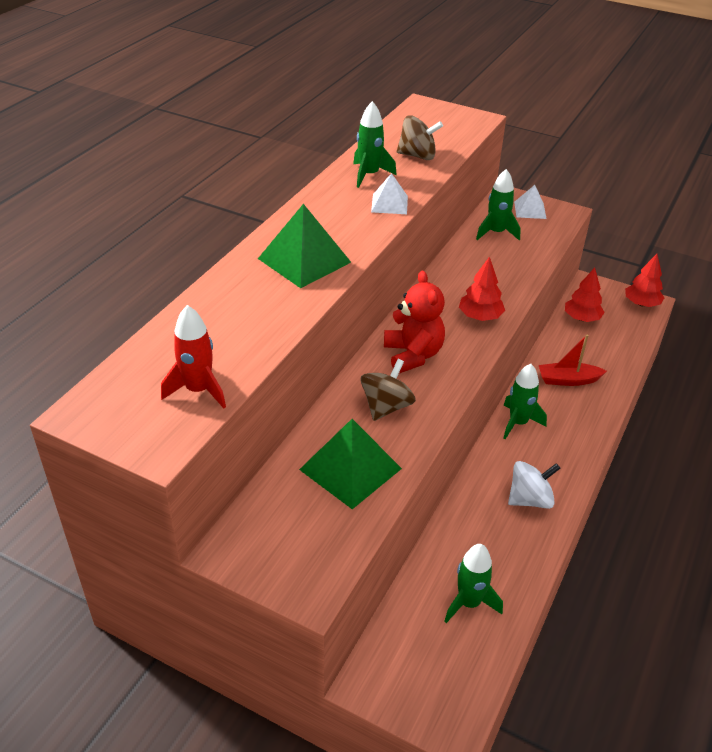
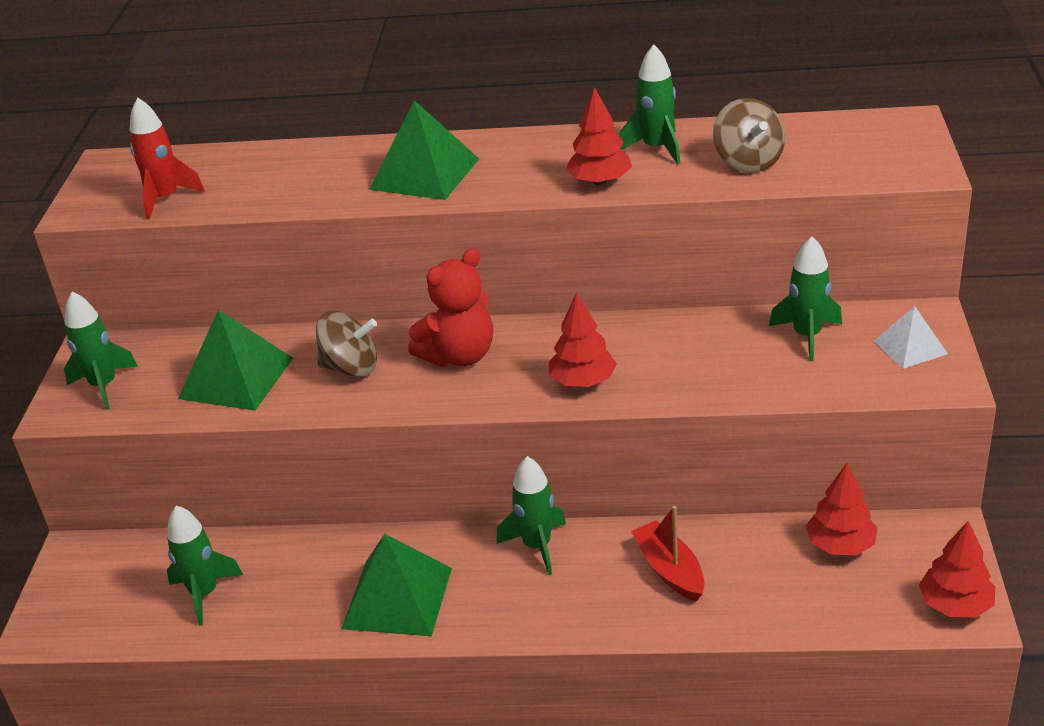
camera: 70 degrees right, 5 degrees down
white pyramid [371,173,408,214] -> red tree [566,87,632,186]
white spinning top [508,461,561,509] -> green pyramid [341,534,452,636]
none -> green rocket [64,291,138,410]

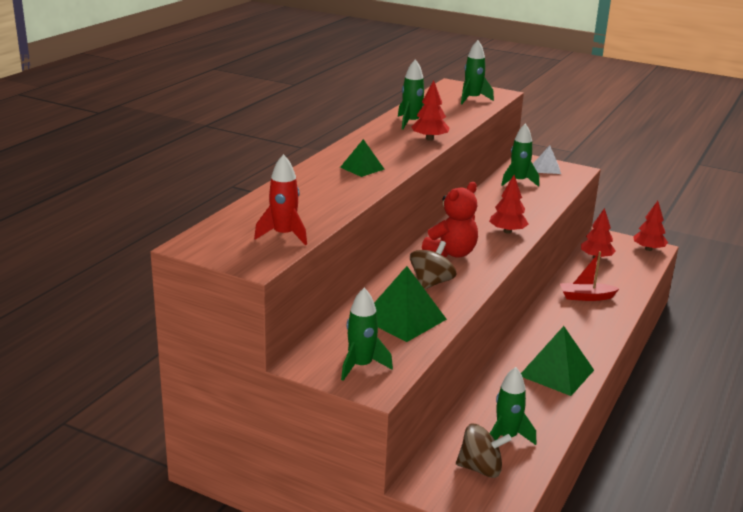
camera: 70 degrees left, 10 degrees down
green pyramid [369,100,479,200] -> green pyramid [340,139,385,177], size x0.58
red teddy bear [408,248,493,367] -> red teddy bear turned 60 degrees clockwise [422,182,478,258]
green rocket [496,456,566,575] -> green rocket moved to [461,40,494,104]
brown spinning top [713,98,785,173] -> brown spinning top moved to [456,424,512,478]

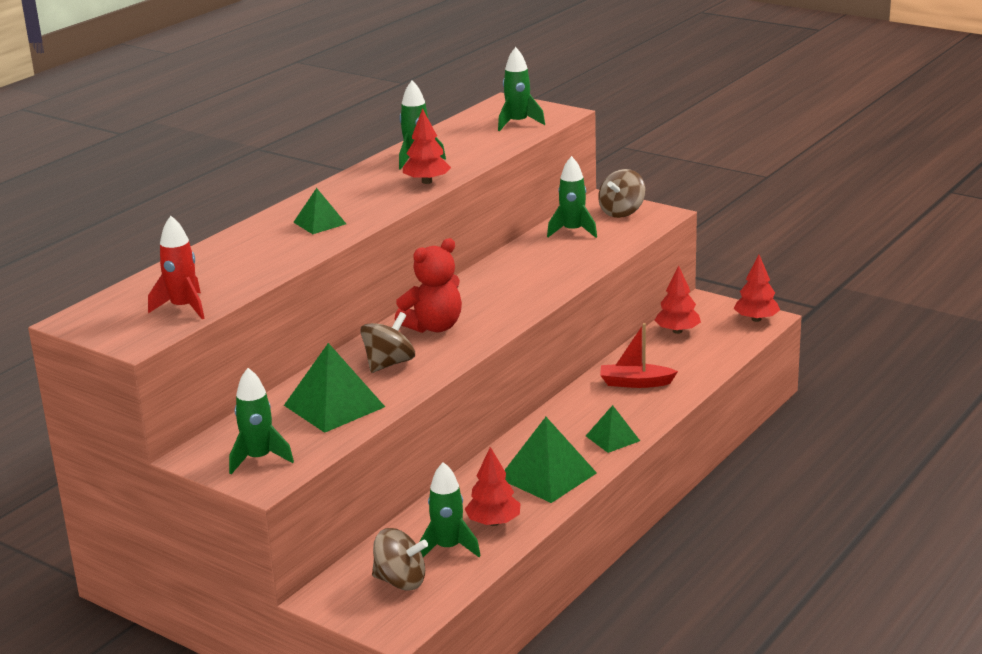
camera: 10 degrees right, 0 degrees up
red tree [489,175,529,234] -> red tree moved to [465,447,520,526]
white pyramid [533,146,561,174] -> brown spinning top [598,169,645,218]
none -> green pyramid [586,405,640,453]

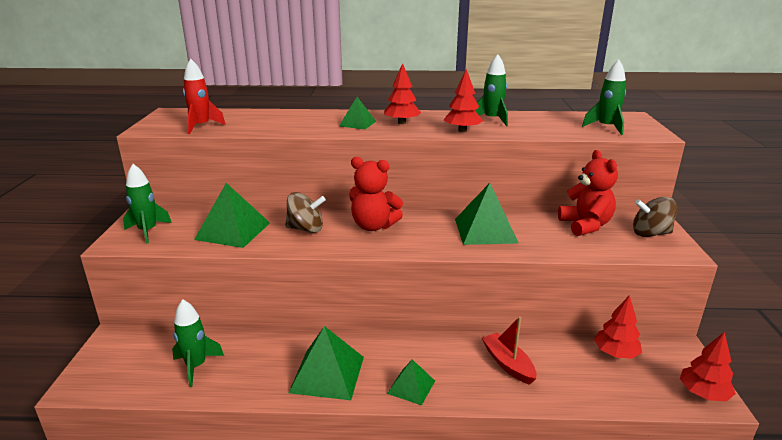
camera: 55 degrees right, 0 degrees up
brown spinning top [372,528,428,591] -> none
red tree [465,447,520,526] -> red tree moved to [384,63,421,124]
green rocket [547,156,597,238] -> red teddy bear [558,150,618,236]
none -> green pyramid [455,183,519,245]

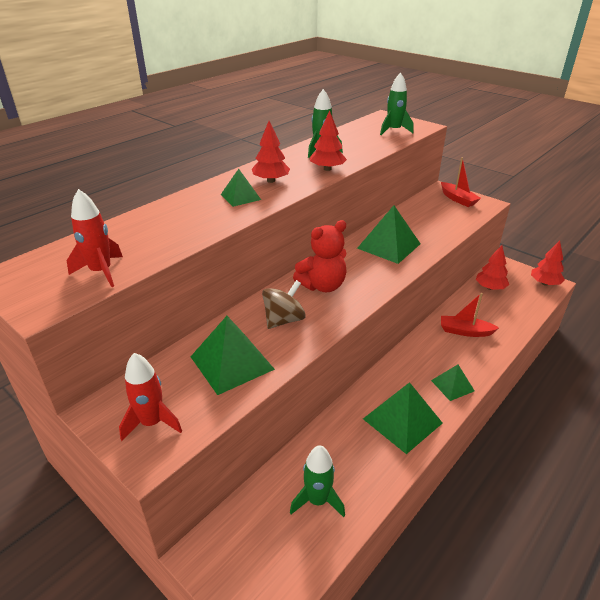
camera: 50 degrees left, 10 degrees up
green rocket [123,164,172,243] -> red rocket [119,353,182,441]
red teddy bear [558,150,618,236] -> none
brown spinning top [633,197,677,237] -> red boat [441,157,481,207]

